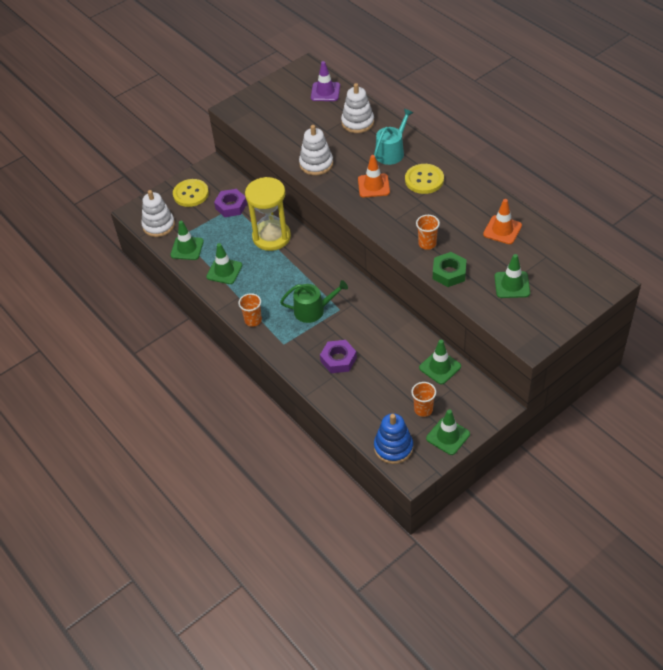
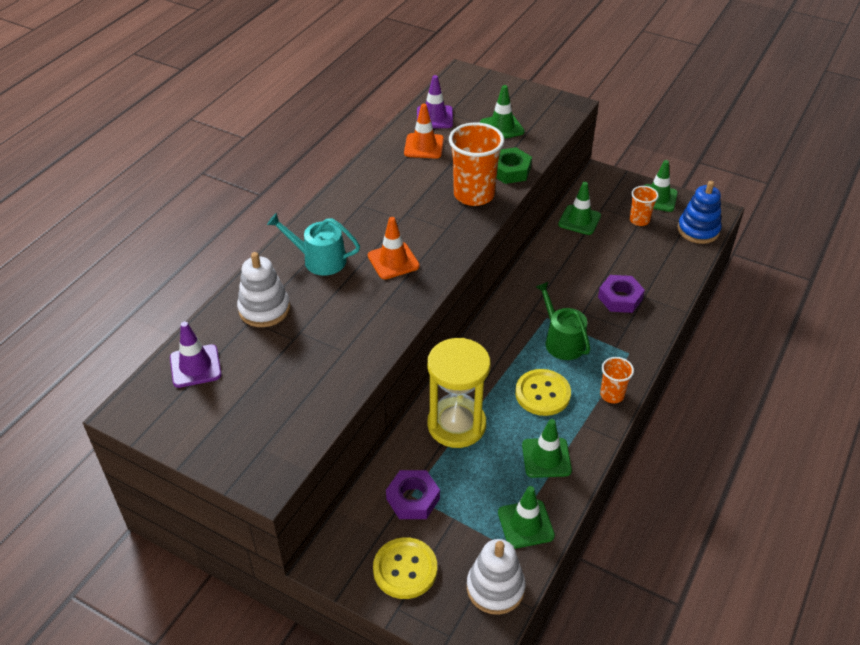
camera: 115 degrees left, 5 degrees down
white stacking toy [299,125,333,175] -> none
yellow button [405,164,444,194] -> yellow button moved to [515,369,571,416]
orange cup [416,215,440,250] -> orange cup [449,122,504,206], size x1.84
none -> purple traffic cone [417,75,453,128]

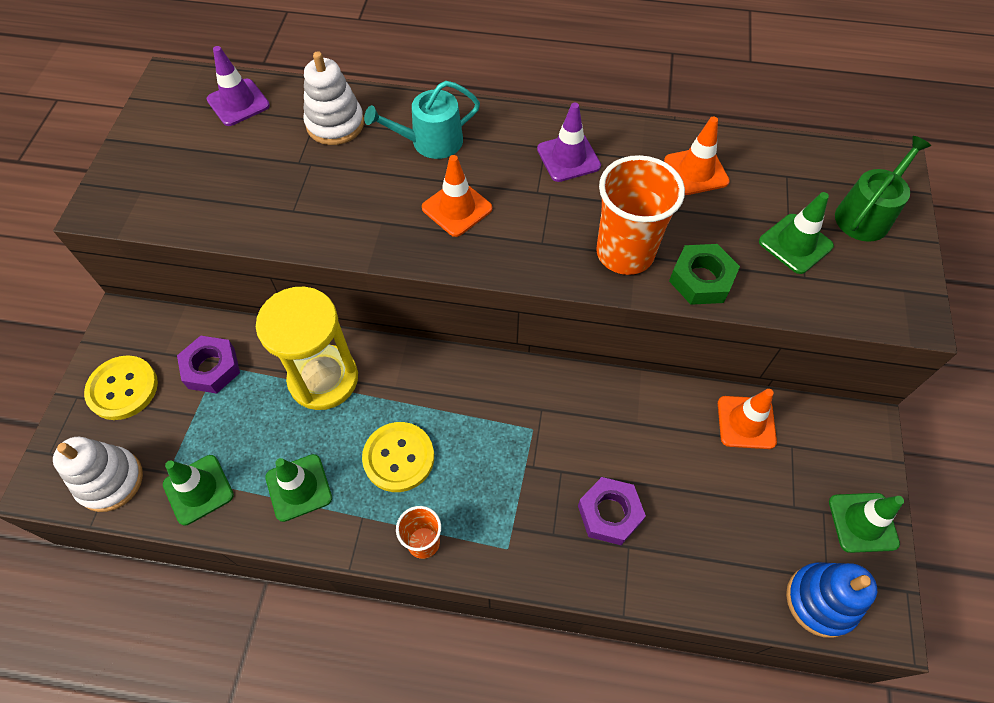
camera: 70 degrees right, 15 degrees up
turquoise watering can [267,213,360,276] -> turquoise watering can turned 105 degrees counterclockwise [364,81,480,159]
purple traffic cone [417,75,453,128] -> purple traffic cone moved to [537,102,601,182]
green watering can [536,282,590,360] -> green watering can moved to [835,136,931,242]
green traffic cone [558,182,601,235] -> orange traffic cone [718,389,777,449]
orange cup [630,186,659,226] -> none

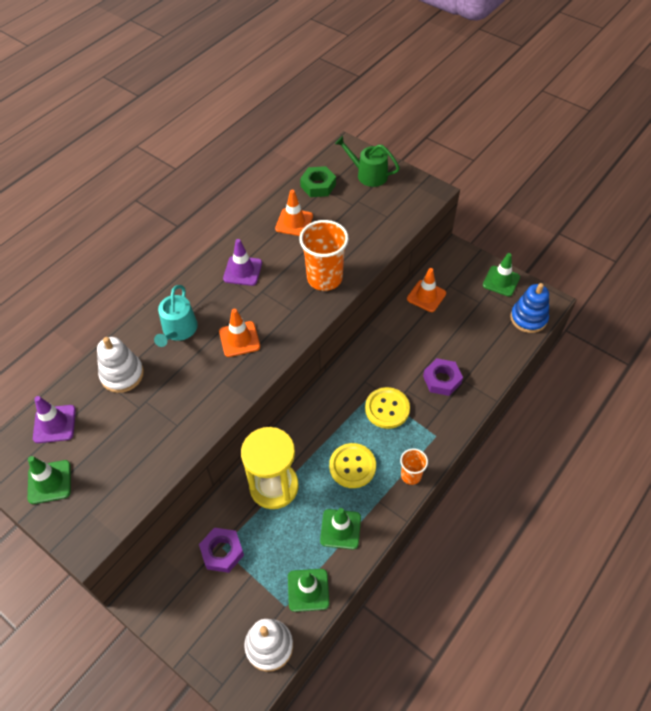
camera: 60 degrees left, 5 degrees down
yellow button [84,355,158,420] -> yellow button moved to [365,387,410,429]
green nut [669,244,740,305] -> green nut moved to [300,166,336,197]
green traffic cone [759,192,834,274] -> green traffic cone moved to [28,456,71,504]
green watering can [835,136,931,242] -> green watering can turned 45 degrees counterclockwise [335,136,400,187]

